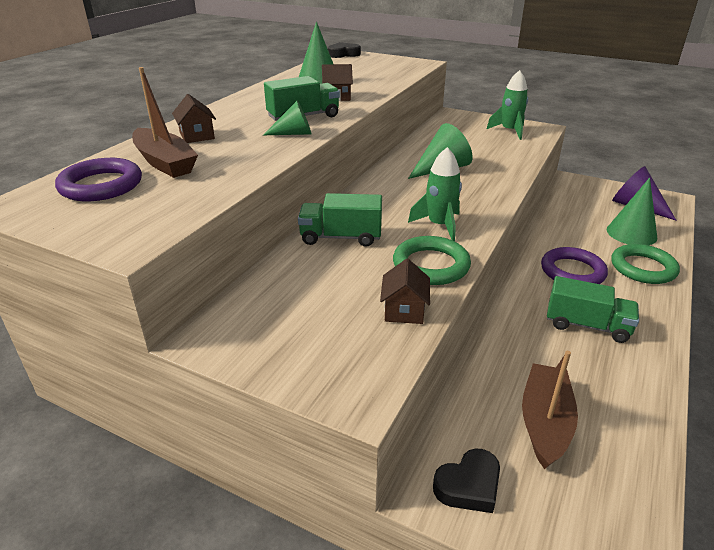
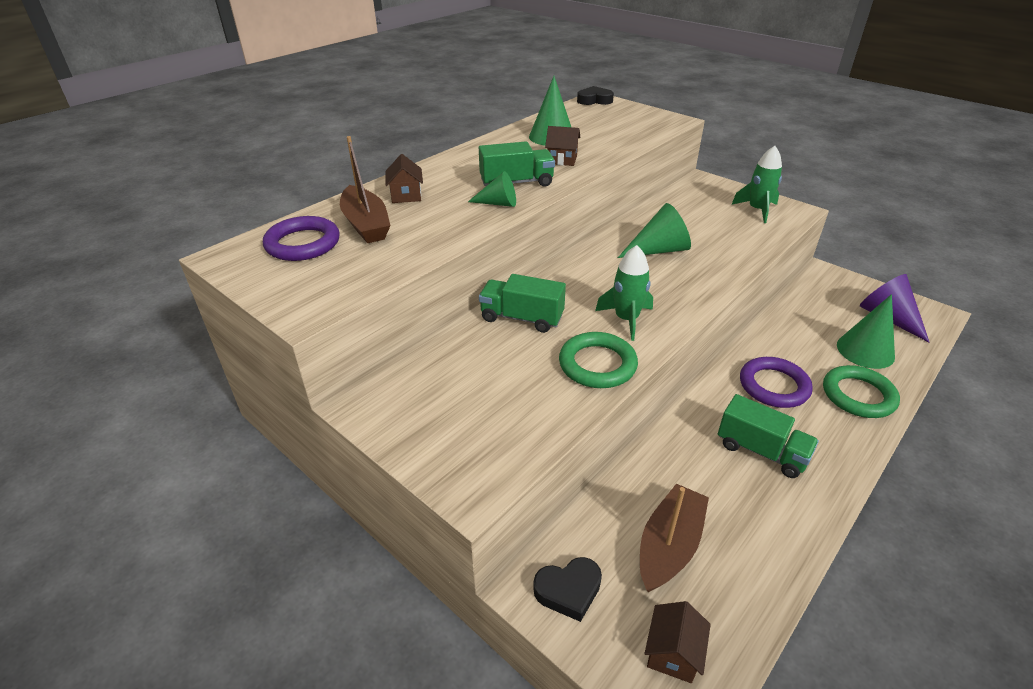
camera: 15 degrees right, 5 degrees up
brown house [380,259,430,324] -> brown house moved to [645,601,711,683]

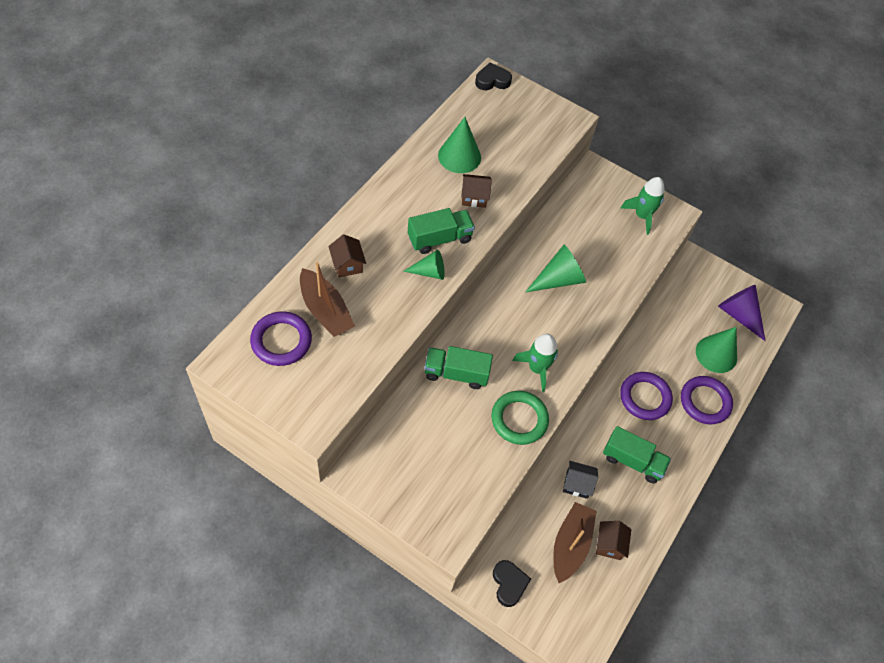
camera: 15 degrees left, 20 degrees up
black heart [533,557,602,622] -> black heart turned 75 degrees counterclockwise [493,560,531,607]
brown house [645,601,711,683] -> brown house moved to [596,521,631,560]
green ring [823,365,900,418] -> purple ring [681,376,733,425]
none -> black house [563,461,598,499]

